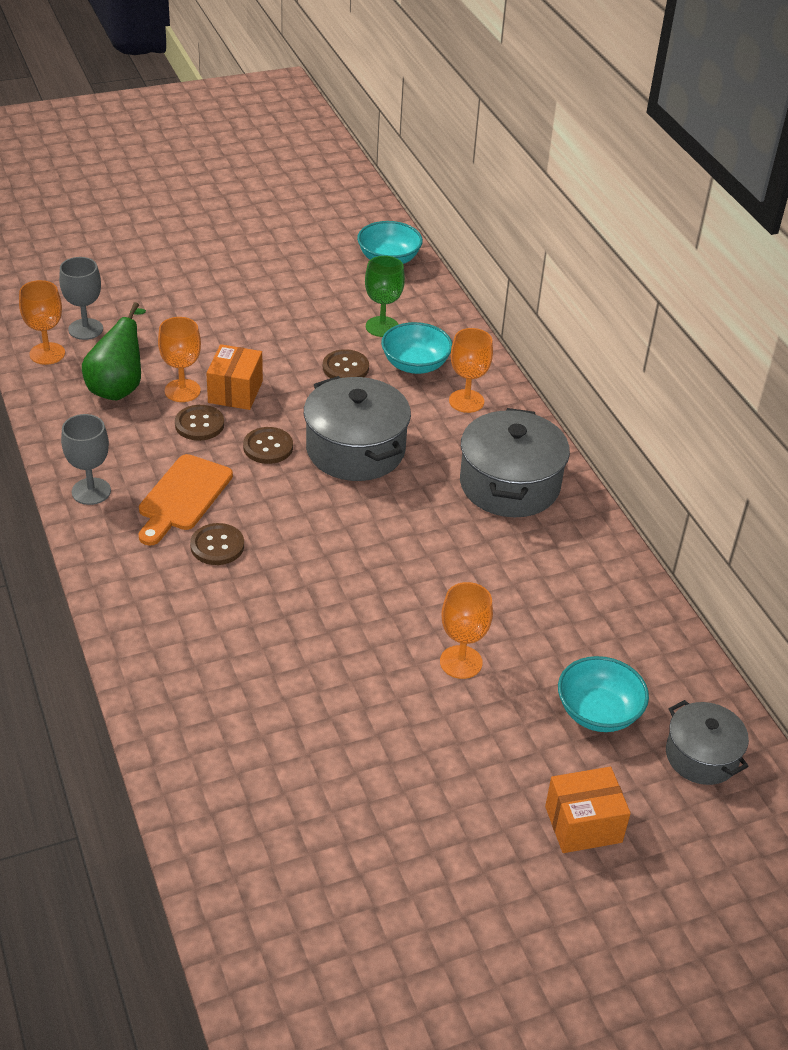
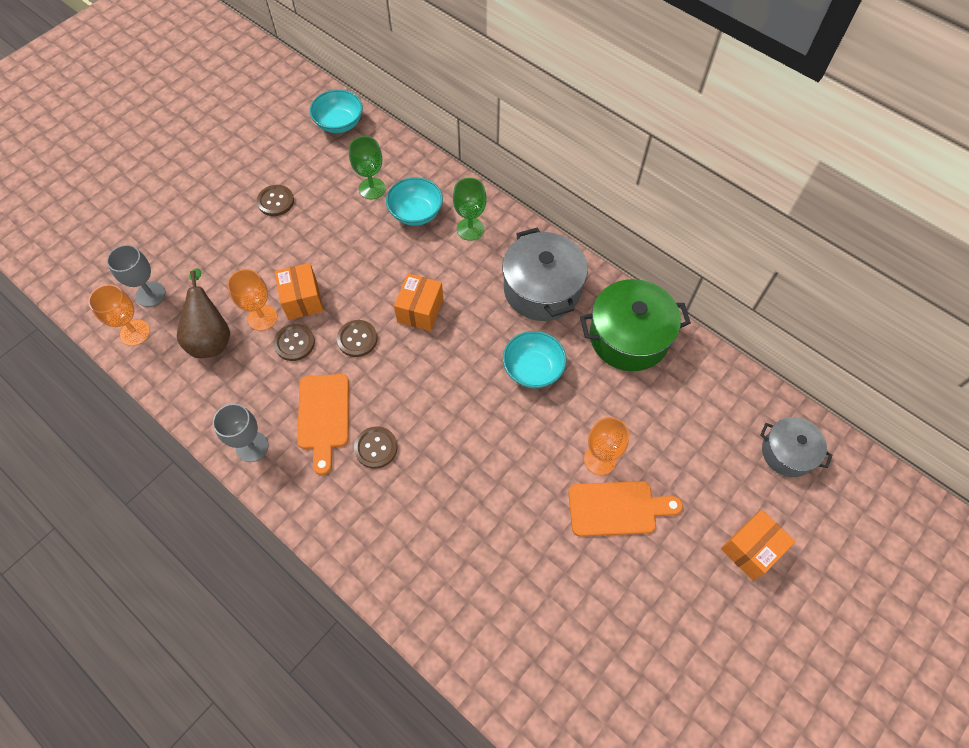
camera: 25 degrees left, 20 degrees up
green pear [82,302,146,400] -> brown pear [177,268,230,358]
grey pot [304,376,411,481] -> orange box [394,274,443,331]
brown button [323,349,369,378] -> brown button moved to [257,185,294,216]
orange goblet [449,328,493,413] -> green goblet [453,178,487,241]
turquoise bowl [558,656,649,732] -> turquoise bowl moved to [503,331,567,388]
none -> orange cutting board [568,481,683,537]
none -> green pot [580,279,691,371]

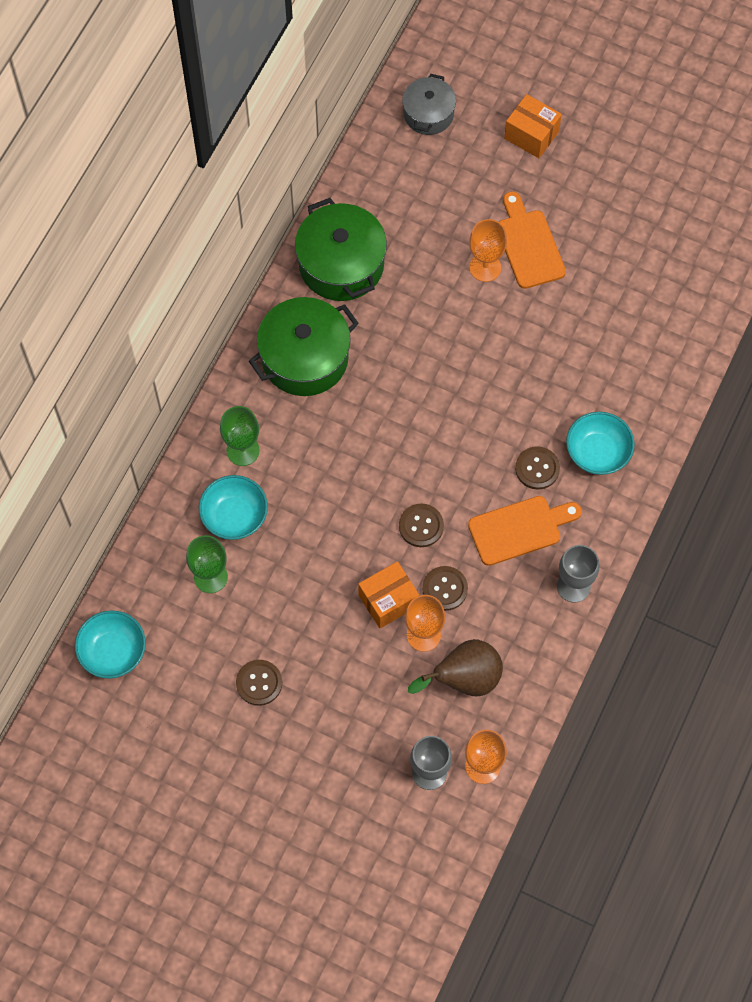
camera: 105 degrees left, 5 degrees up
orange box [394,274,443,331] -> none
grey pot [502,228,588,321] -> green pot [249,297,359,396]
turquoise bowl [503,331,567,388] -> turquoise bowl moved to [566,412,635,475]

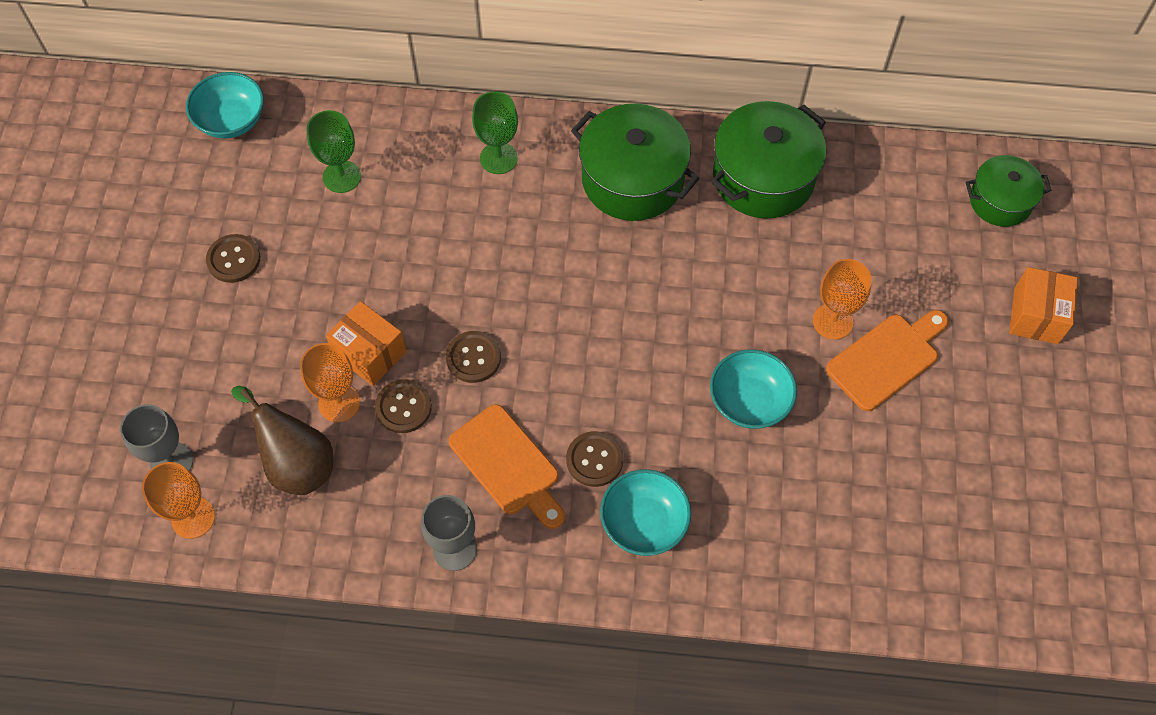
camera: 70 degrees right, 5 degrees down
turquoise bowl [199,475,268,540] -> turquoise bowl moved to [710,349,797,429]
grey pot [402,74,456,135] -> green pot [966,155,1052,227]

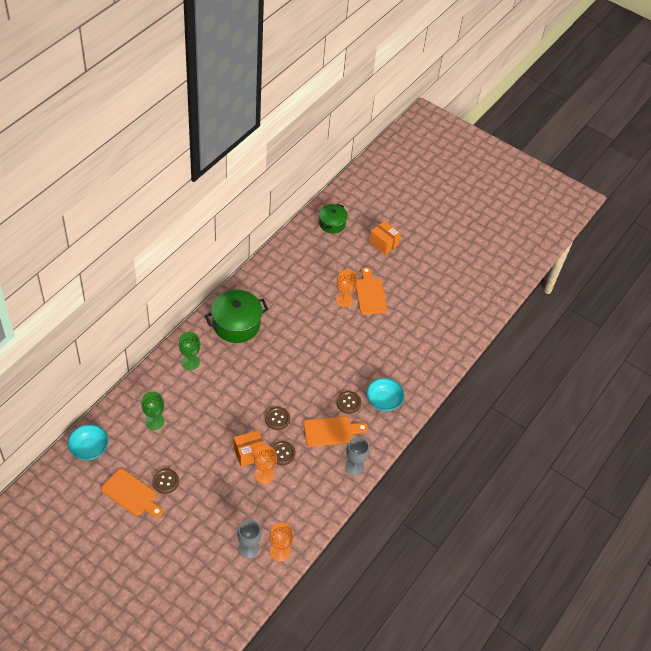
camera: 65 degrees left, 10 degrees down
brown pear [231,386,333,495] -> none
turquoise bowl [710,349,797,429] -> none
green pot [711,101,826,219] -> none
none -> orange cutting board [101,469,163,518]

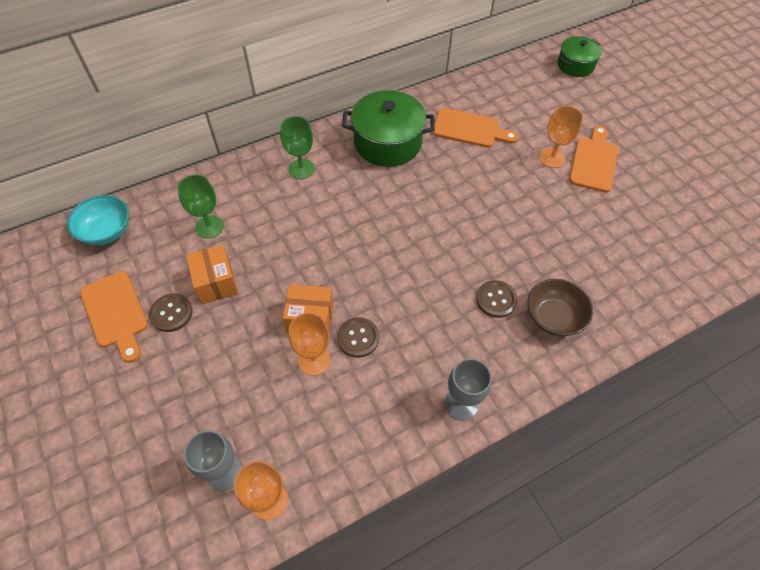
camera: 30 degrees right, 5 degrees up
brown button [265,407,290,430] -> none
orange cutting board [304,416,368,447] -> orange cutting board moved to [432,108,519,148]
turquoise bowl [366,378,404,412] -> brown bowl [528,279,593,336]
orange box [369,221,401,255] -> orange box moved to [186,245,238,304]

